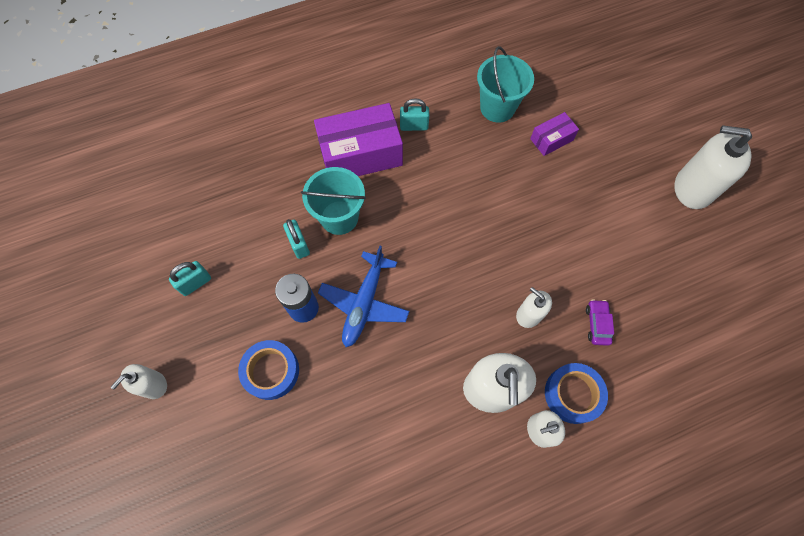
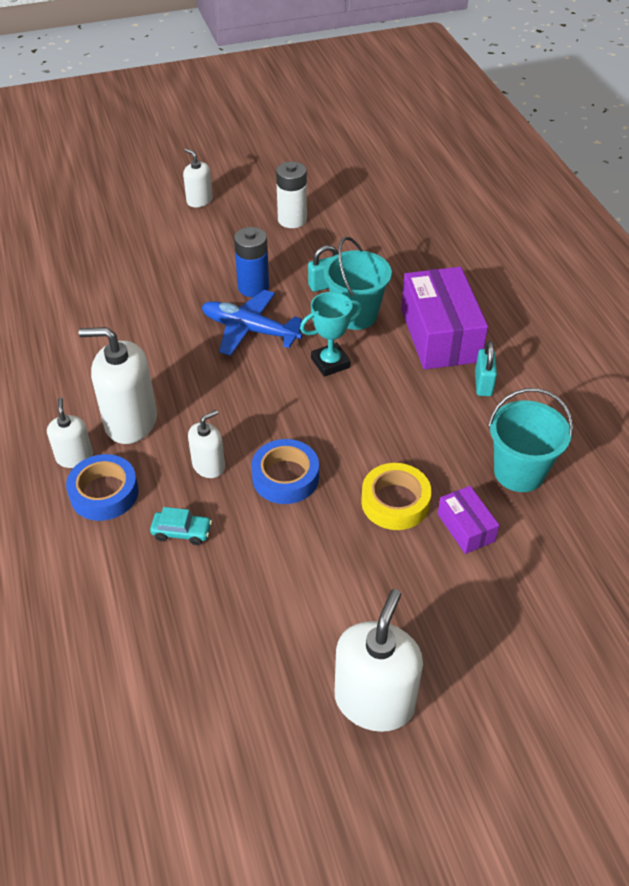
camera: 95 degrees right, 20 degrees down
turquoise padlock [169,261,211,296] -> white battery [276,161,307,228]
blue tape [238,340,299,400] -> blue tape moved to [251,439,319,504]
purple car [586,299,614,346] -> turquoise car [150,507,212,545]
none -> turquoise trophy [300,292,362,377]
none -> yellow tape [361,463,432,530]

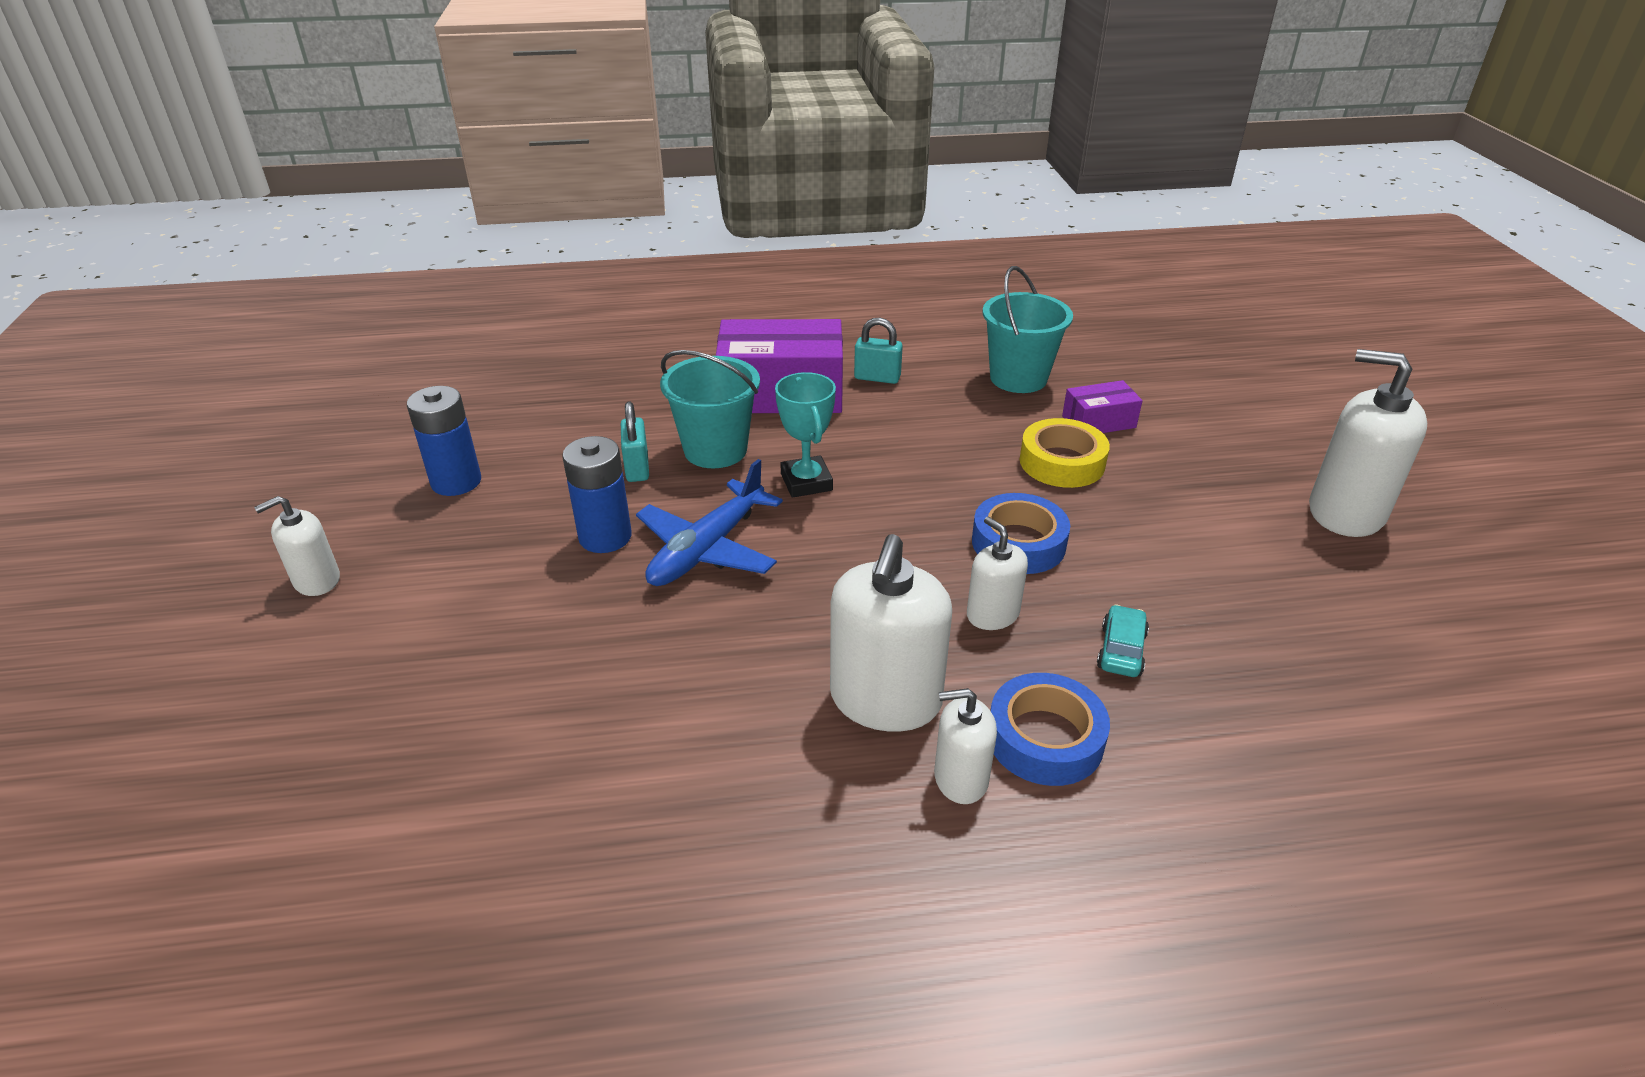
camera: 80 degrees left, 10 degrees down
white battery [276,161,307,228] -> blue battery [407,386,481,496]

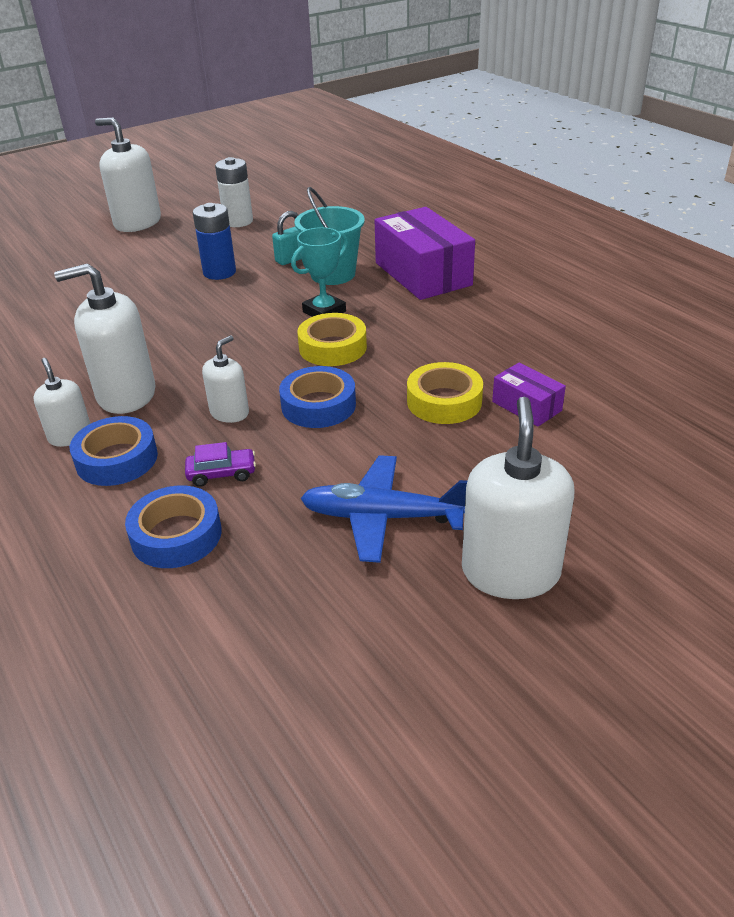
camera: 65 degrees right, 0 degrees up
white soap dispenser [254,496,340,596] -> white soap dispenser [95,118,161,232], size x1.80
blue battery [407,386,481,496] -> white battery [215,157,253,227]
blue plane [636,459,783,586] -> blue plane moved to [300,455,467,563]
turquoise padlock [854,318,903,384] -> none
turquoise bucket [982,266,1073,393] -> none
turquoise car [1097,604,1149,677] -> purple car [185,442,256,487]
none -> blue tape [125,486,222,568]
none -> yellow tape [297,313,367,366]

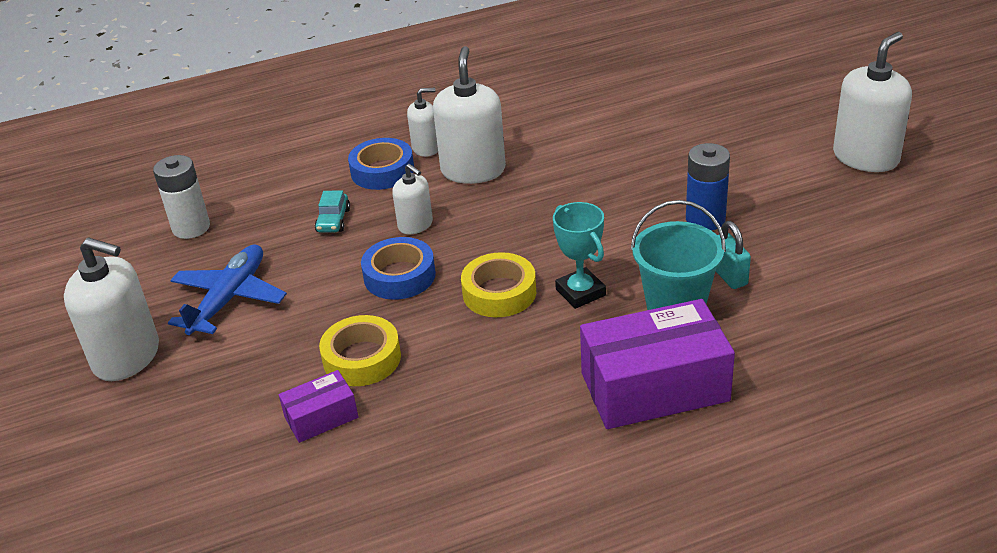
camera: 105 degrees right, 0 degrees up
blue tape [125,486,222,568] -> none
purple car [185,442,256,487] -> turquoise car [315,190,350,233]
white battery [215,157,253,227] -> white battery moved to [153,155,210,239]

